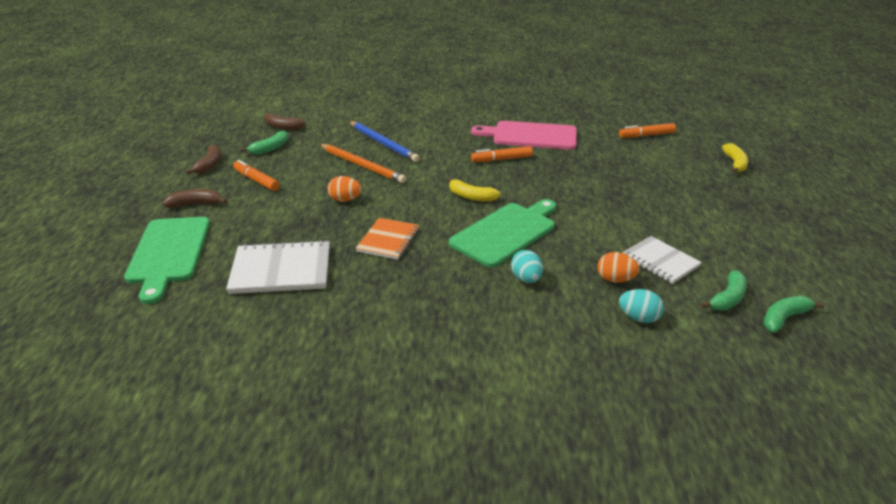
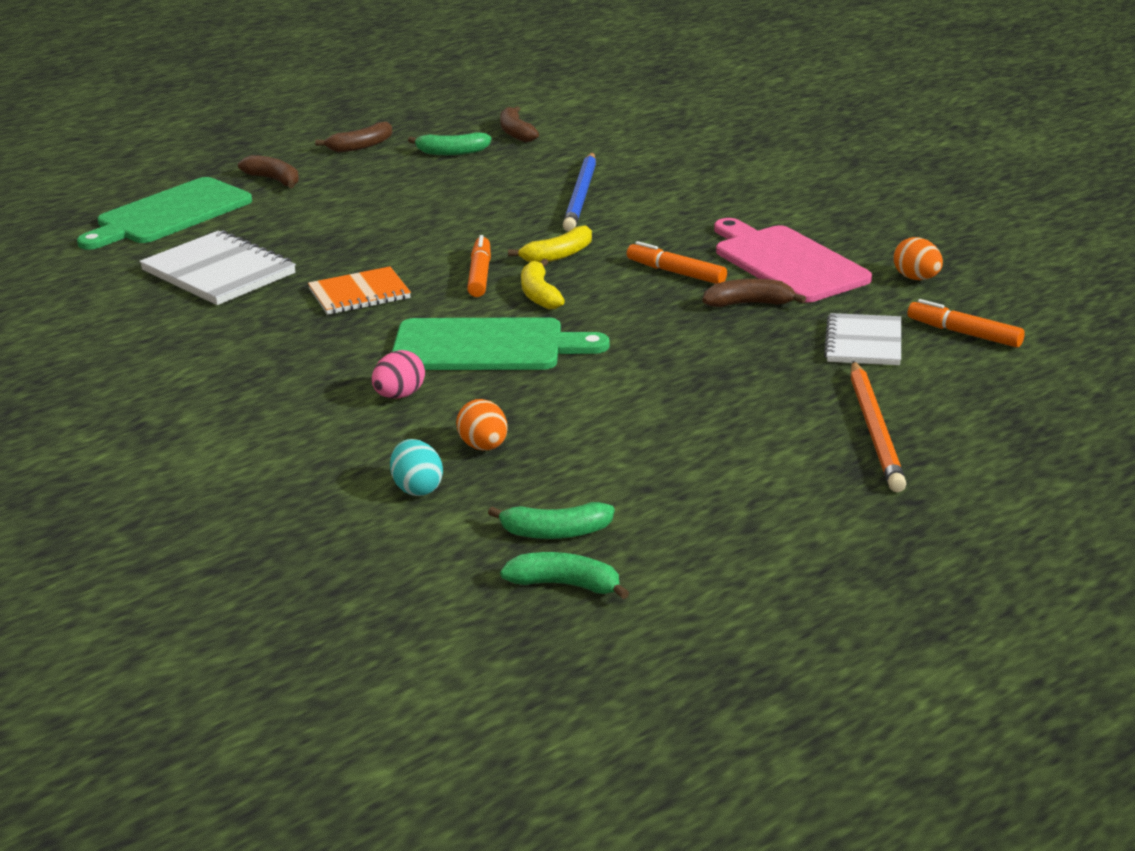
camera: 50 degrees right, 5 degrees down
orange marker [233,160,280,191] -> orange marker moved to [467,235,491,297]
orange pencil [319,144,407,183] -> orange pencil moved to [851,361,906,492]
orange egg [327,176,362,202] -> orange egg moved to [893,237,943,280]
turquoise egg [511,250,543,283] -> pink egg [372,350,425,399]
white notebook [622,236,702,284] -> white notebook moved to [824,313,901,365]
yellow banana [722,143,749,173] -> yellow banana moved to [508,225,592,262]
none -> brown banana [703,279,806,307]

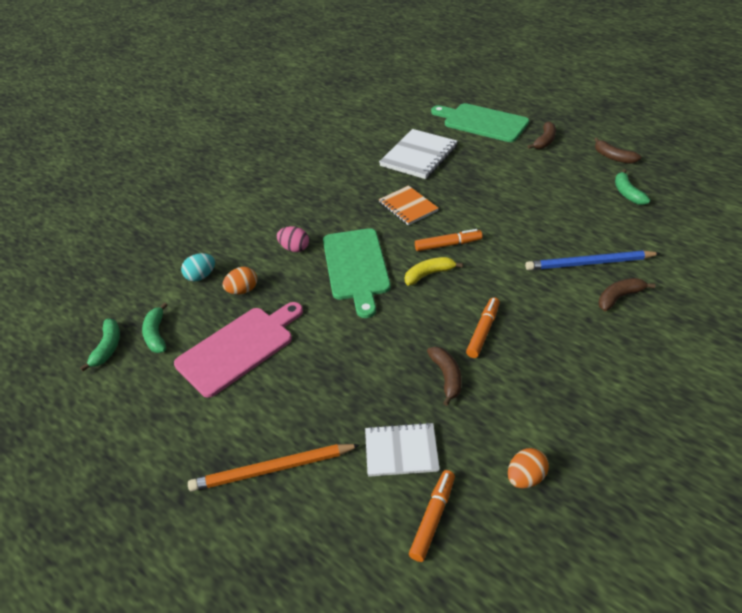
camera: 80 degrees right, 15 degrees up
brown banana [500,106,539,142] -> brown banana moved to [598,278,655,311]
yellow banana [508,225,592,262] -> none
pink cutting board [714,218,872,303] -> pink cutting board moved to [174,302,303,398]

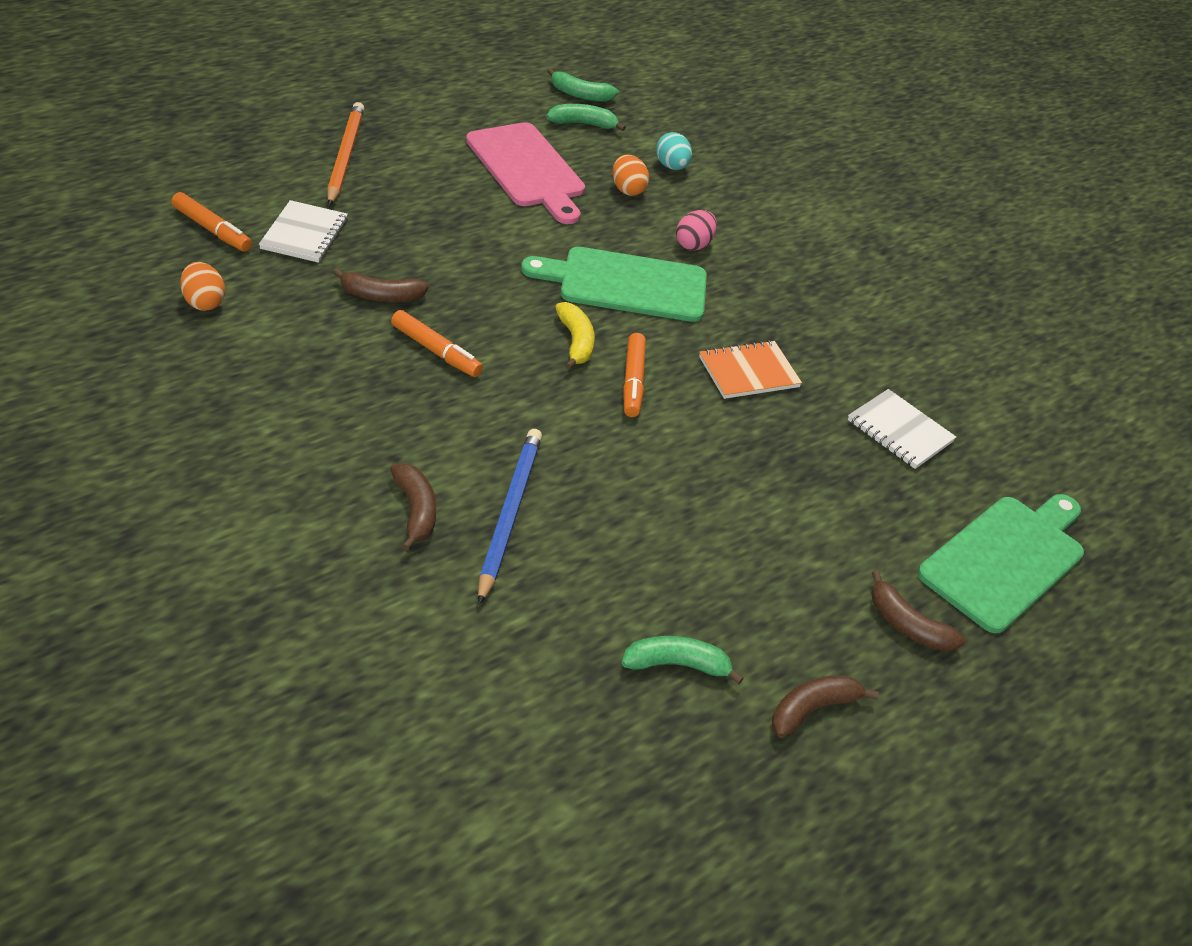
camera: 95 degrees right, 0 degrees up
white notebook [379,129,458,179] -> white notebook [848,389,956,469], size x0.66

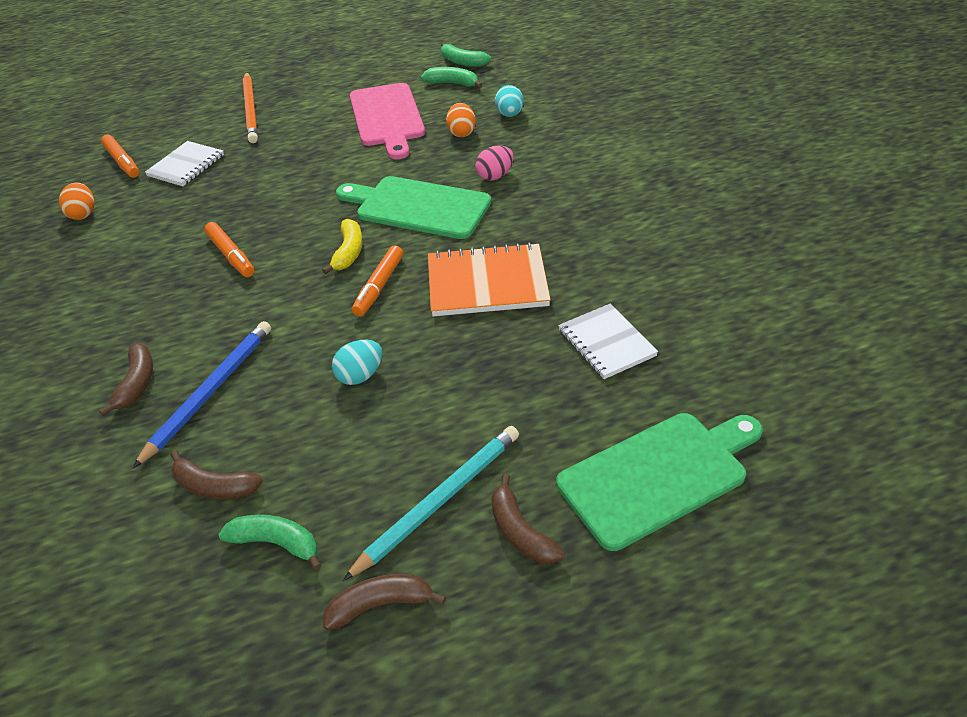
camera: 25 degrees right, 0 degrees up
orange pencil [327,102,364,206] -> orange pencil turned 150 degrees clockwise [243,72,258,143]
brown banana [333,268,429,302] -> brown banana moved to [171,450,263,499]
orange notebook [699,340,802,399] -> orange notebook [428,242,551,316], size x1.51
none -> turquoise egg [332,340,382,385]
none -> turquoise pencil [343,426,519,581]

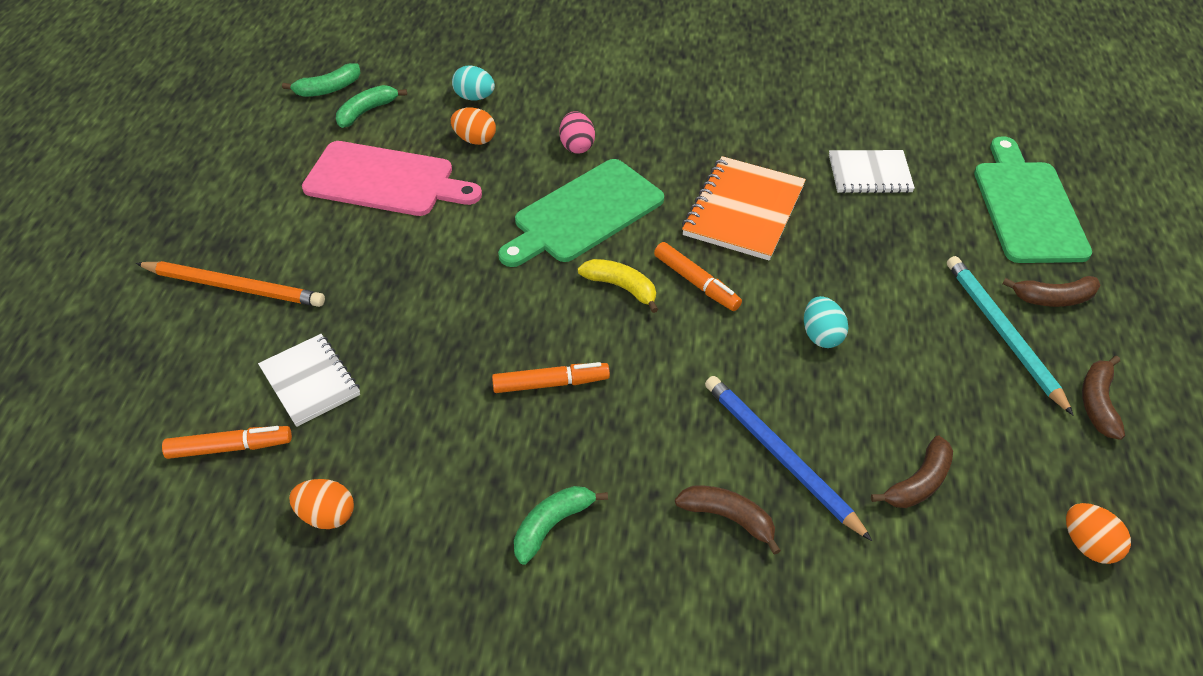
camera: 65 degrees left, 5 degrees up
green banana [218,515,321,570] -> green banana moved to [514,486,608,565]
none -> orange egg [1066,503,1131,564]

